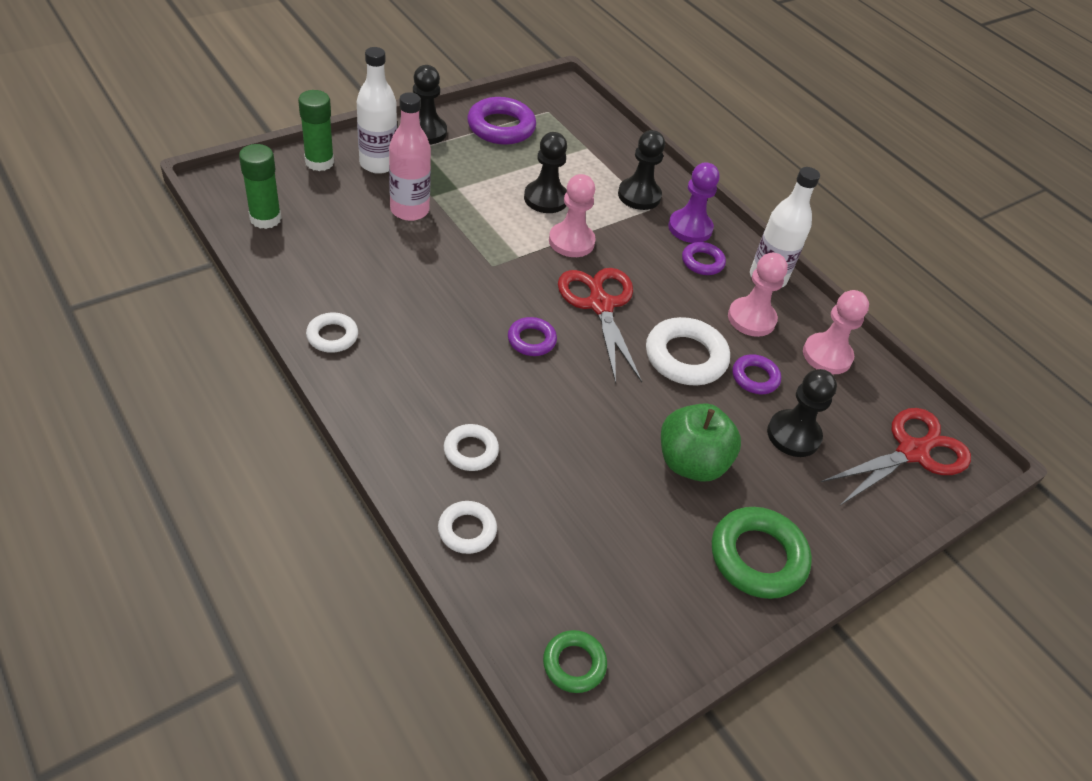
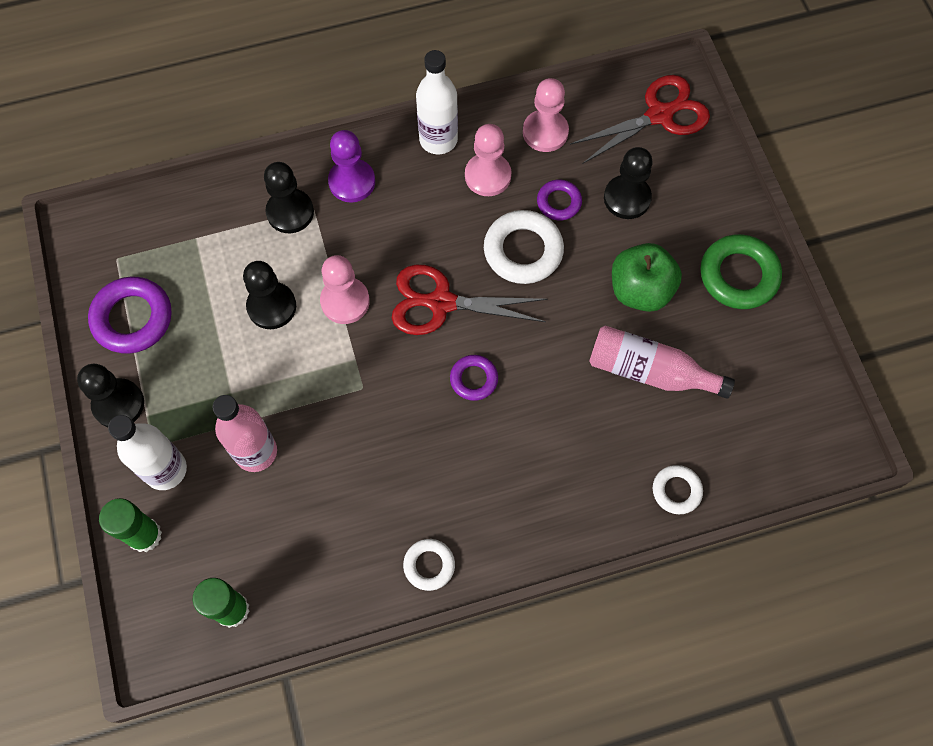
camera: 65 degrees left, 20 degrees up
white ring [444,424,499,471] -> none
green ring [543,630,607,693] -> none
purple ring [682,242,726,275] -> none
red scissors [821,408,971,505] -> red scissors turned 75 degrees clockwise [570,75,710,164]
none -> pink bottle [589,326,735,399]

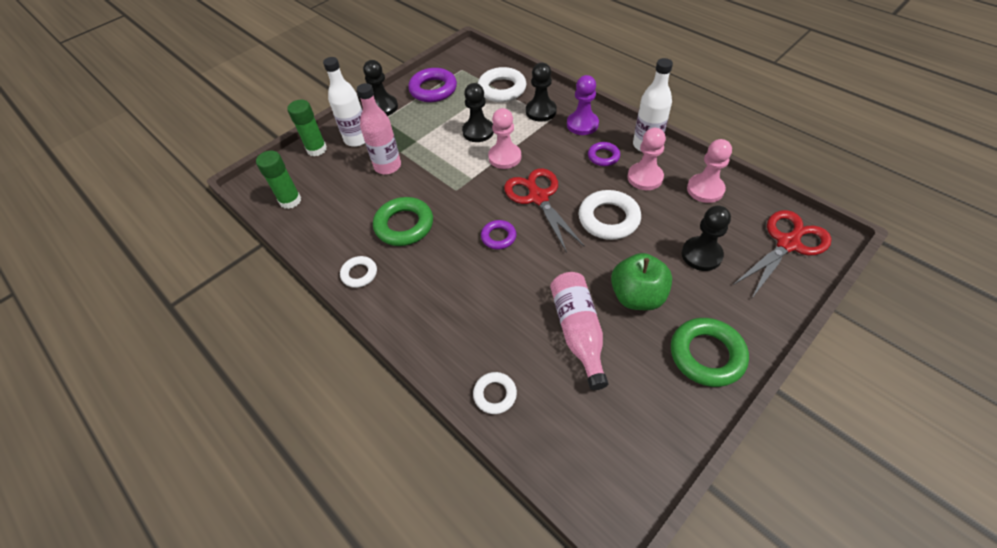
camera: 65 degrees right, 15 degrees down
purple ring [537,179,582,221] -> purple ring moved to [588,142,620,166]
red scissors [570,75,710,164] -> red scissors turned 75 degrees counterclockwise [733,210,831,298]
none -> green ring [373,197,433,246]
none -> white ring [478,67,526,102]

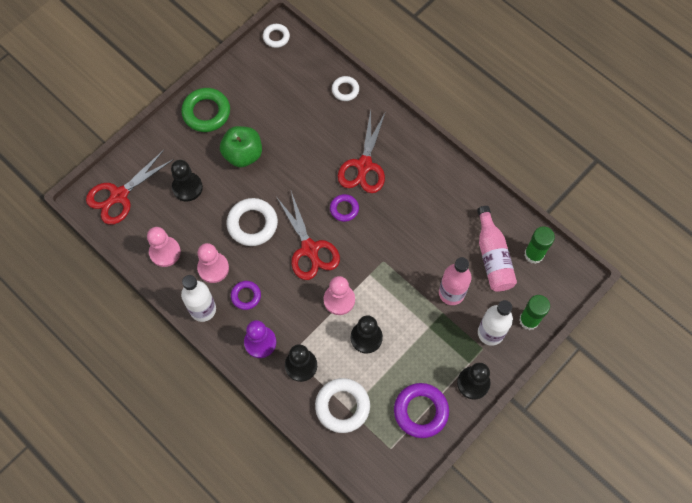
camera: 175 degrees right, 15 degrees up
white ring [340,256,377,288] -> white ring moved to [263,24,290,48]
green ring [373,197,433,246] -> none
pink bottle [550,272,608,390] -> pink bottle moved to [477,206,517,292]
none -> red scissors [338,110,386,193]

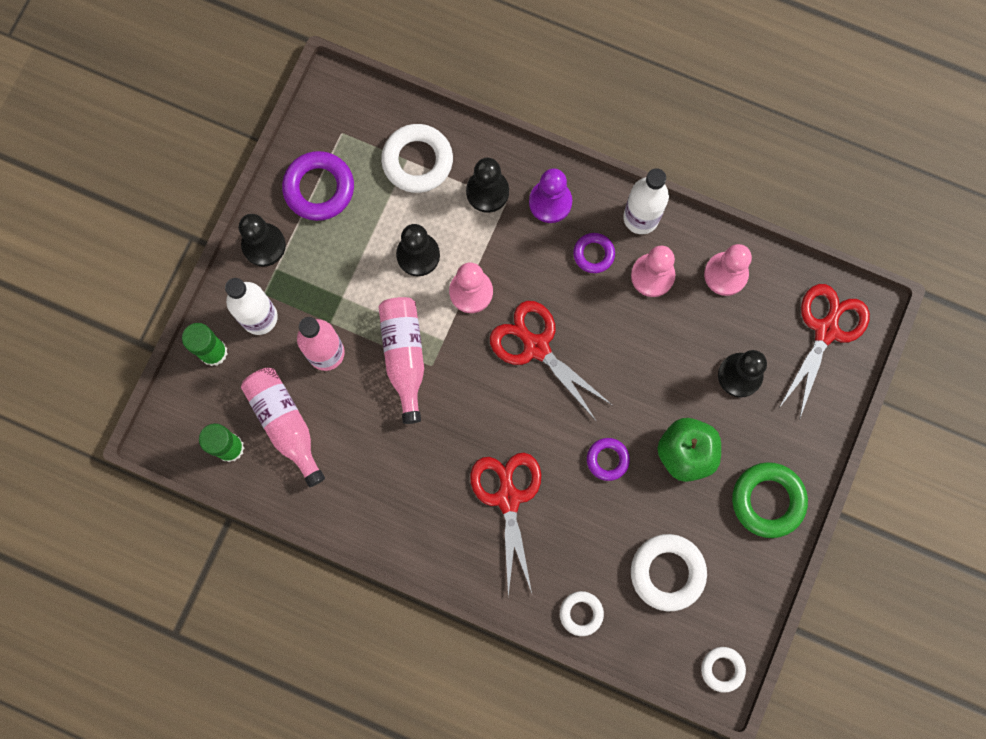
camera: 160 degrees right, 10 degrees up
white ring [227,198,278,246] -> white ring moved to [631,534,707,611]
purple ring [330,194,359,222] -> purple ring moved to [587,438,630,481]
none -> pink bottle [378,297,424,424]

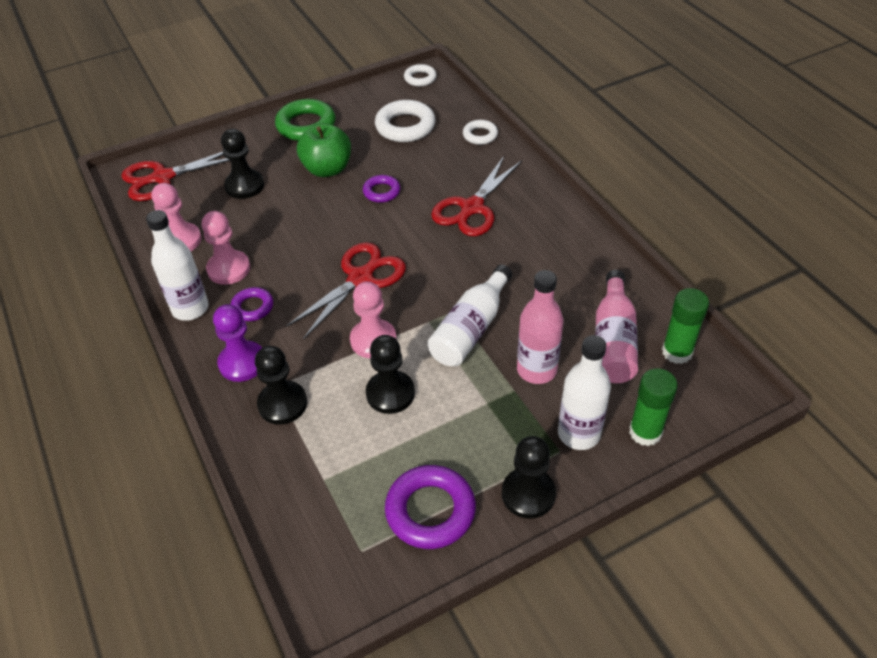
camera: 140 degrees left, 30 degrees down
pink bottle [378,297,424,424] -> white bottle [427,264,512,366]
white ring [381,124,453,193] -> none
red scissors [490,301,612,422] -> red scissors turned 135 degrees counterclockwise [286,242,406,340]

